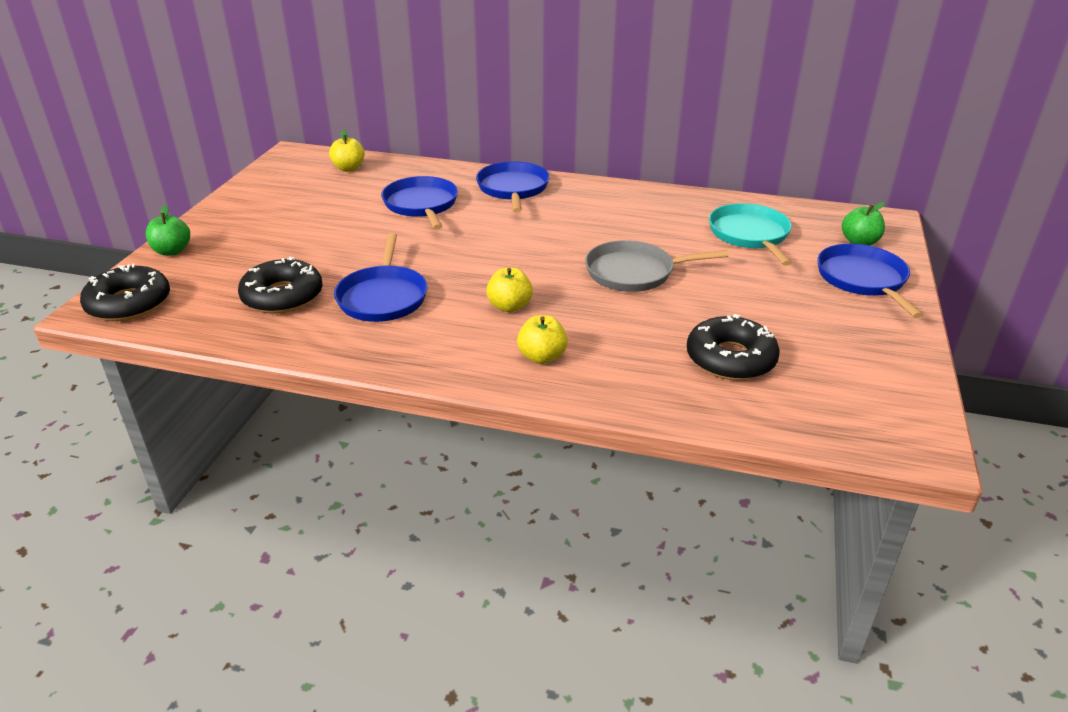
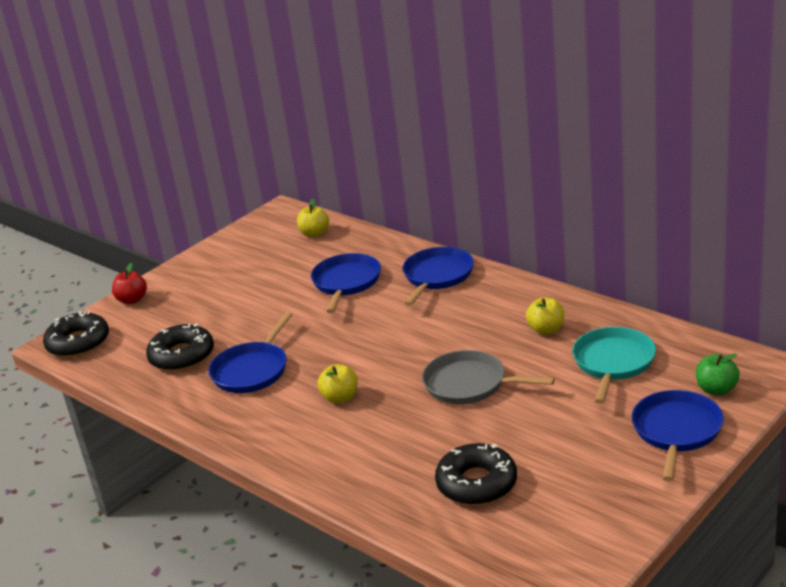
camera: 30 degrees right, 5 degrees down
green apple [146,206,190,256] -> red apple [112,263,147,304]
yellow apple [517,315,568,364] -> yellow apple moved to [526,297,564,335]

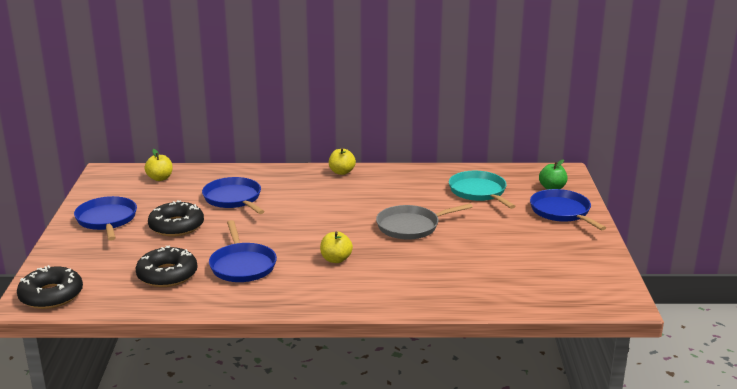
camera: 45 degrees left, 5 degrees down
red apple [112,263,147,304] -> none
blue pan [403,247,474,306] -> blue pan moved to [74,196,137,241]
black donut [435,443,517,505] -> black donut moved to [148,200,204,237]
yellow apple [526,297,564,335] -> yellow apple moved to [329,148,356,175]

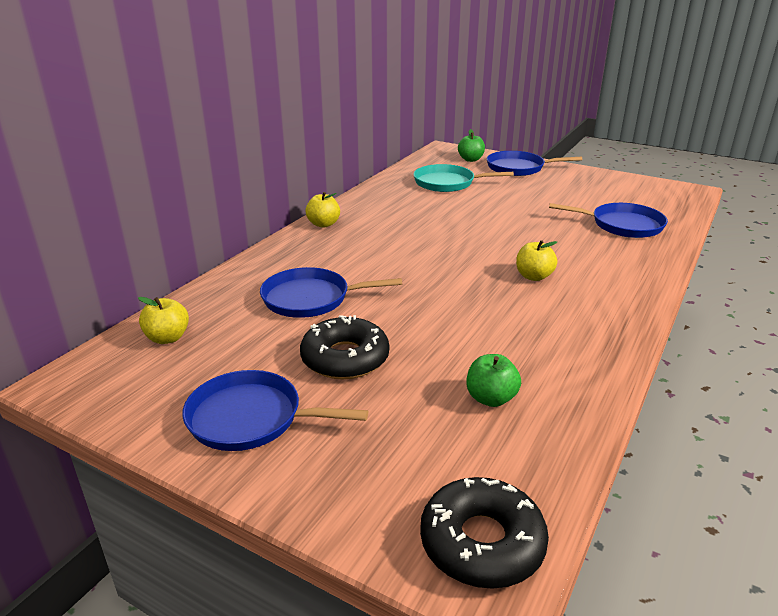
camera: 60 degrees left, 5 degrees up
black donut [135,246,198,287] -> green apple [467,354,521,407]
blue pan [209,220,277,282] -> blue pan moved to [549,203,668,238]
grey pan [376,203,473,240] -> none

